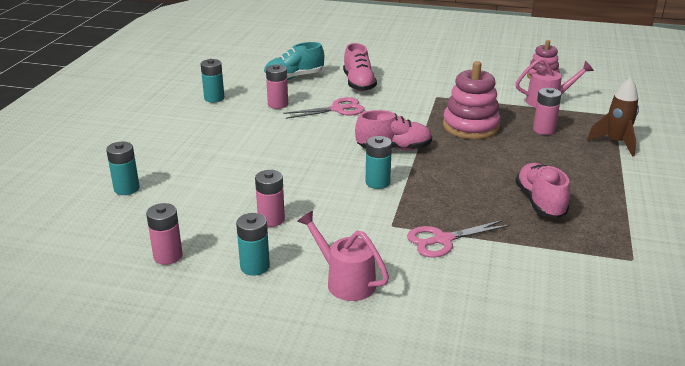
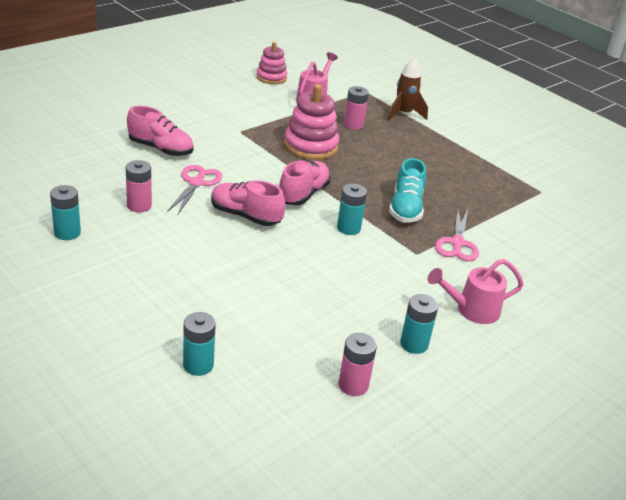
camera: 60 degrees left, 5 degrees up
pink battery [255,170,285,227] -> none
turquoise shoe [264,42,324,80] -> turquoise shoe moved to [389,158,426,223]
pink shoe [515,163,570,218] -> pink shoe moved to [211,180,286,226]

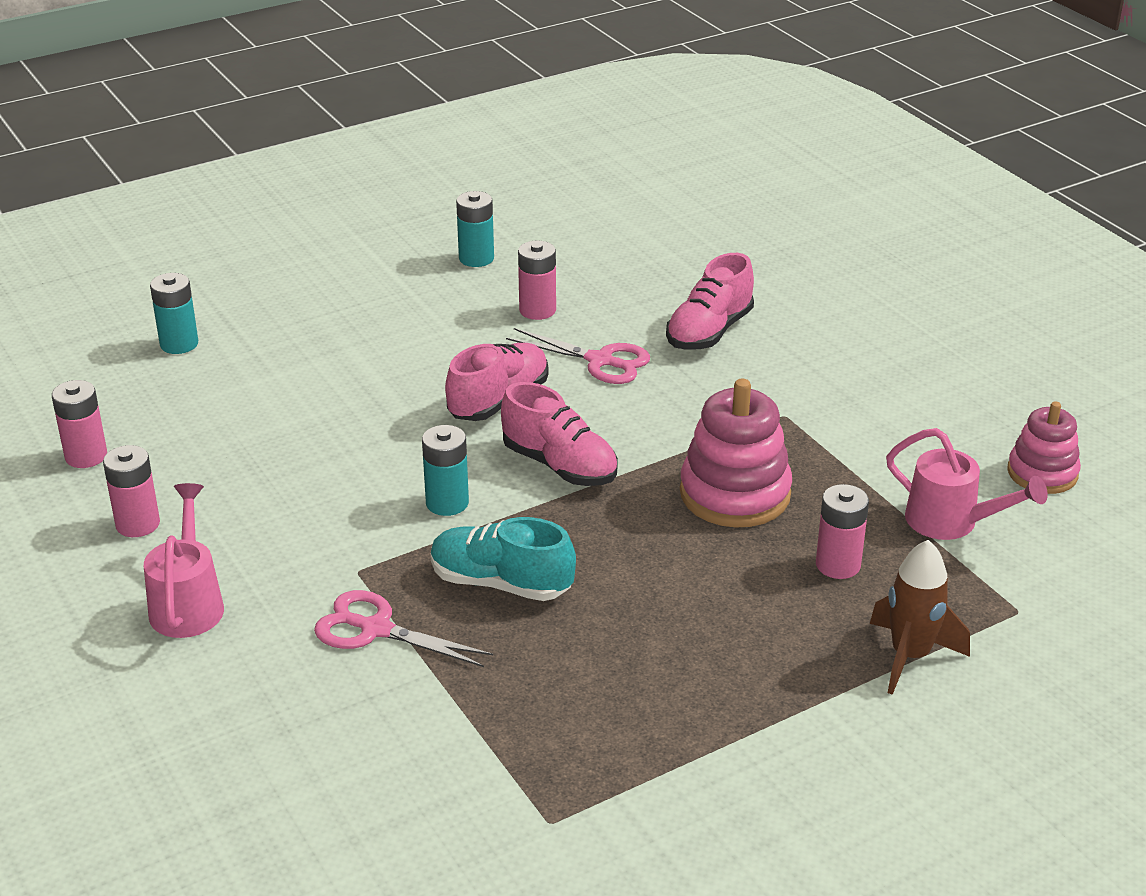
camera: 105 degrees right, 0 degrees up
turquoise battery [400,294,438,354] -> pink battery [103,445,160,537]

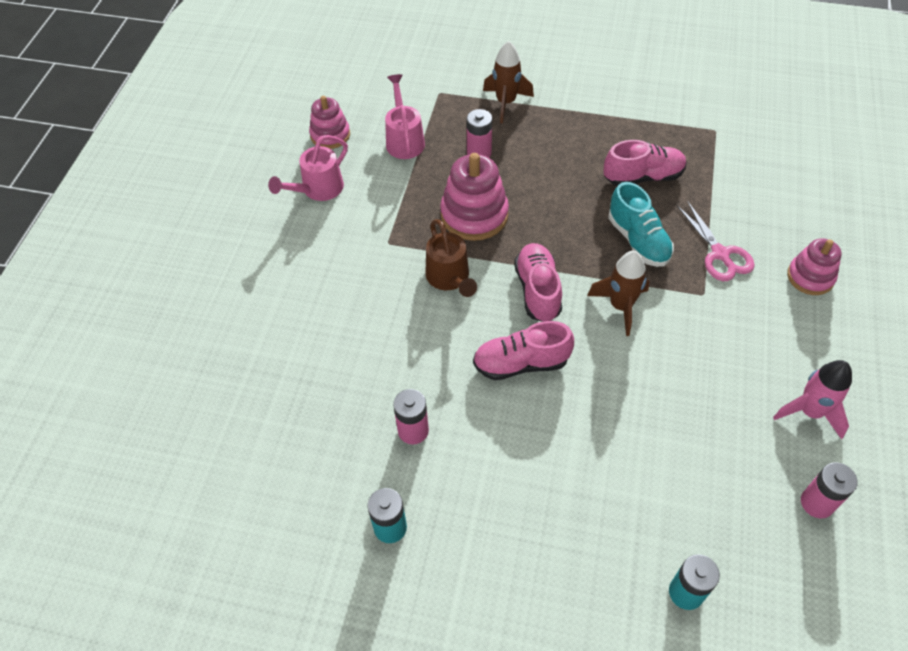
camera: 135 degrees left, 20 degrees up
pink battery [103,445,160,537] -> pink rocket [773,360,852,440]
pink watering can [144,483,224,638] -> pink watering can moved to [268,135,348,201]
turquoise battery [422,425,469,516] -> brown rocket [587,251,650,336]
pink scissors [506,328,650,384] -> none
pink shoe [666,253,754,350] -> pink shoe moved to [603,140,687,186]
none -> brown watering can [425,219,477,297]
none -> pink stacking toy [787,238,842,295]

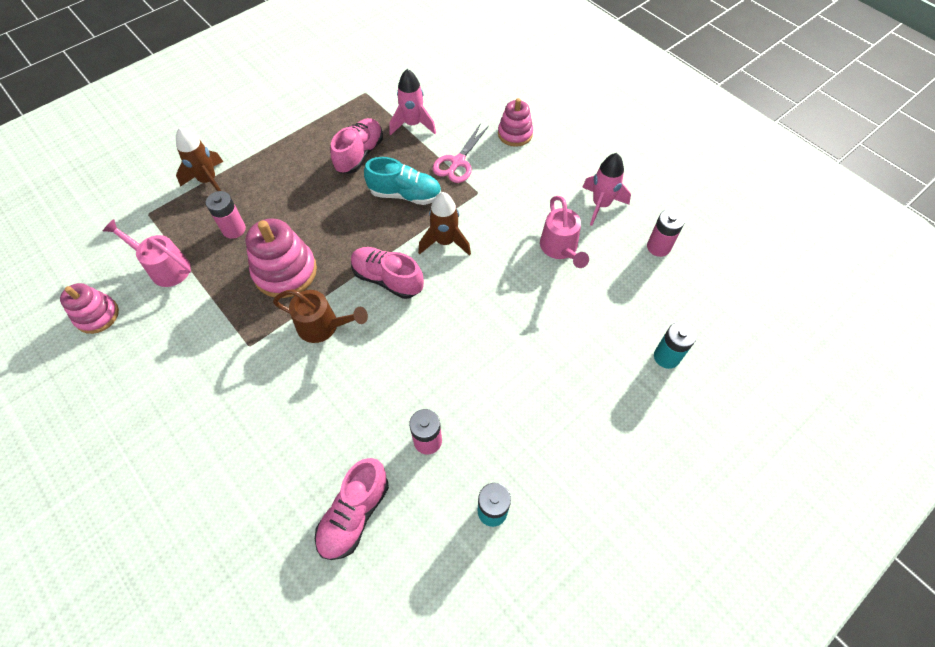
camera: 55 degrees left, 5 degrees up
pink watering can [268,135,348,201] -> pink watering can moved to [540,196,589,268]
pink shoe [473,321,574,380] -> pink shoe moved to [315,458,389,560]
pink scissors [677,201,755,281] -> pink scissors turned 105 degrees clockwise [433,123,489,183]
none -> pink rocket [390,69,436,135]

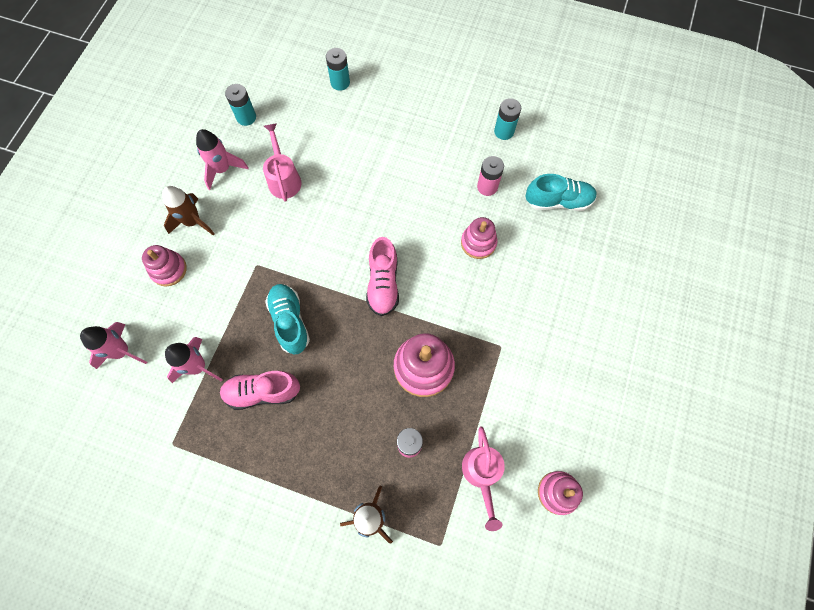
camera: 120 degrees left, 10 degrees up
brown watering can [273,289,368,343] -> none
pink shoe [315,458,389,560] -> turquoise shoe [526,174,597,211]
brown rocket [418,192,471,256] -> brown rocket moved to [162,186,215,235]
pink scissors [433,123,489,183] -> none
pink watering can [540,196,589,268] -> pink watering can turned 60 degrees counterclockwise [263,123,301,202]
pink battery [647,209,685,257] -> turquoise battery [225,84,256,126]
none -> pink rocket [80,322,147,369]
none -> pink stacking toy [461,217,497,259]

